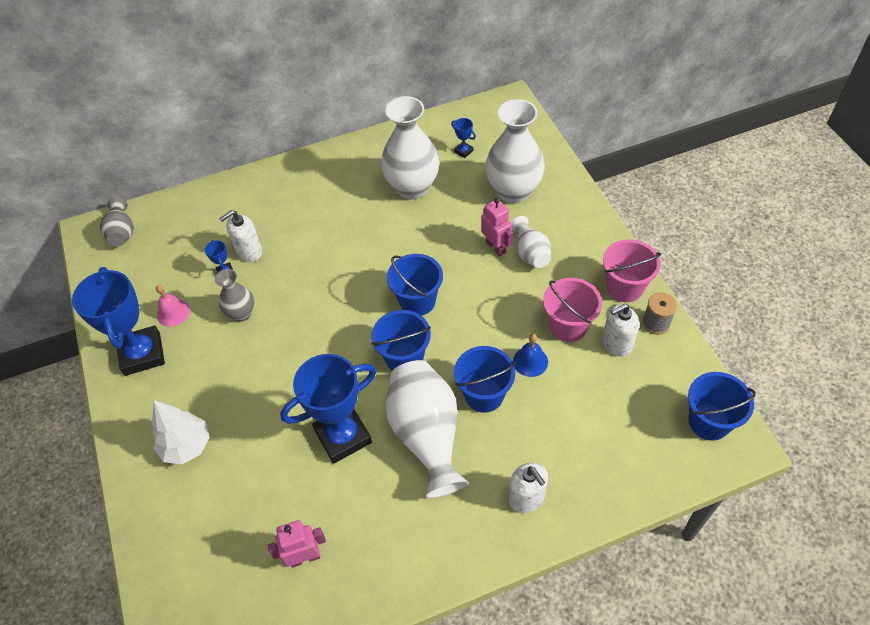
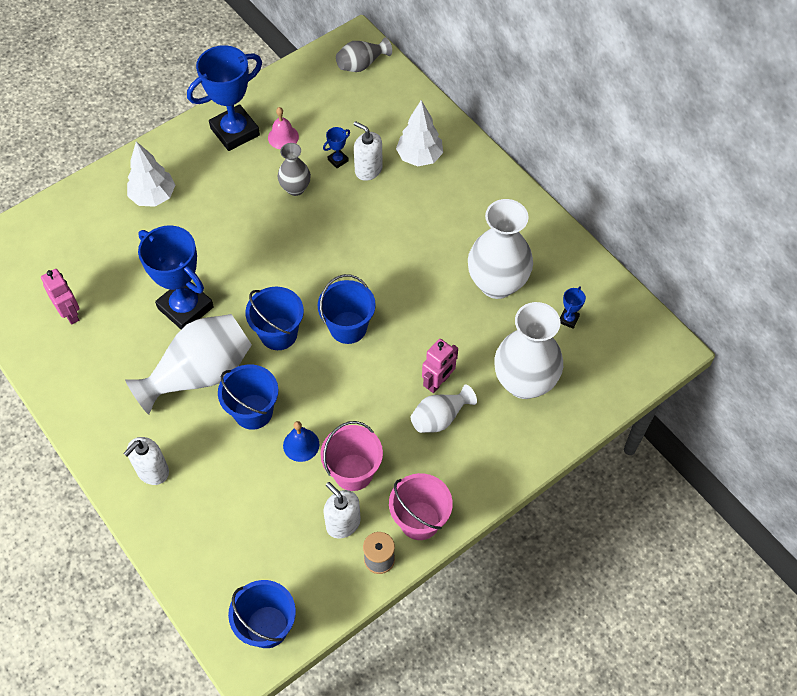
camera: 70 degrees right, 5 degrees up
none -> white tree [396,100,443,167]

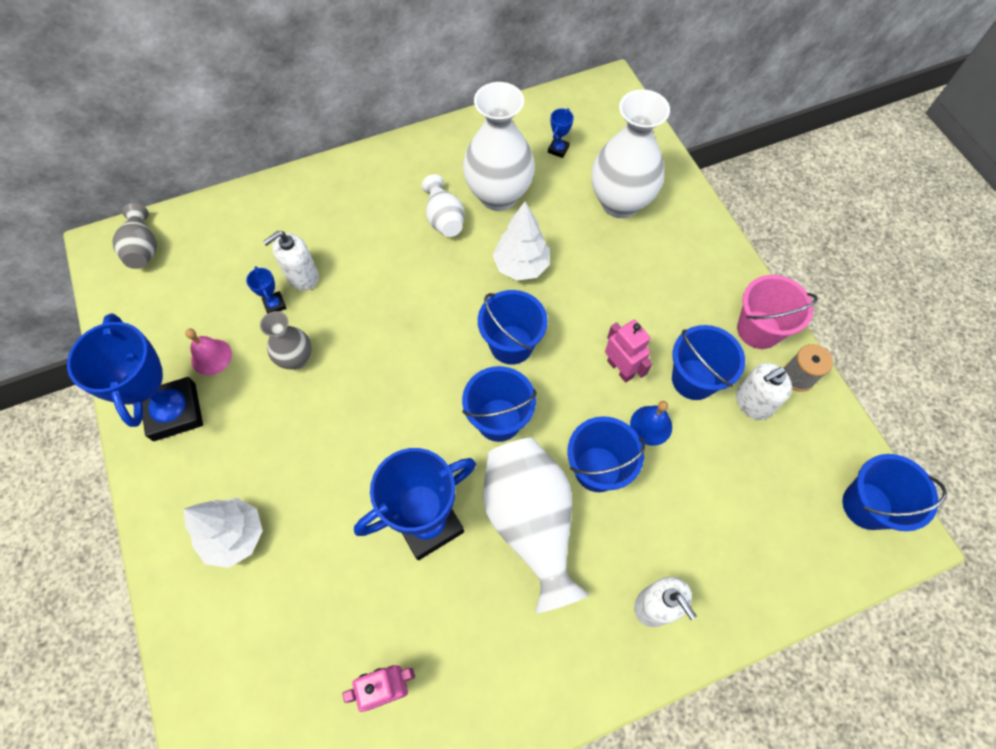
camera: 75 degrees left, 5 degrees up
pink bucket [320,421,383,491] -> blue bucket [672,325,745,400]
white tree [396,100,443,167] -> white tree moved to [493,201,550,281]
white vase [411,384,477,433] -> white vase moved to [422,174,465,237]
pink robot [422,339,458,393] -> pink robot moved to [605,320,652,383]
blue trophy [560,286,586,329] -> blue trophy turned 75 degrees clockwise [548,108,574,158]

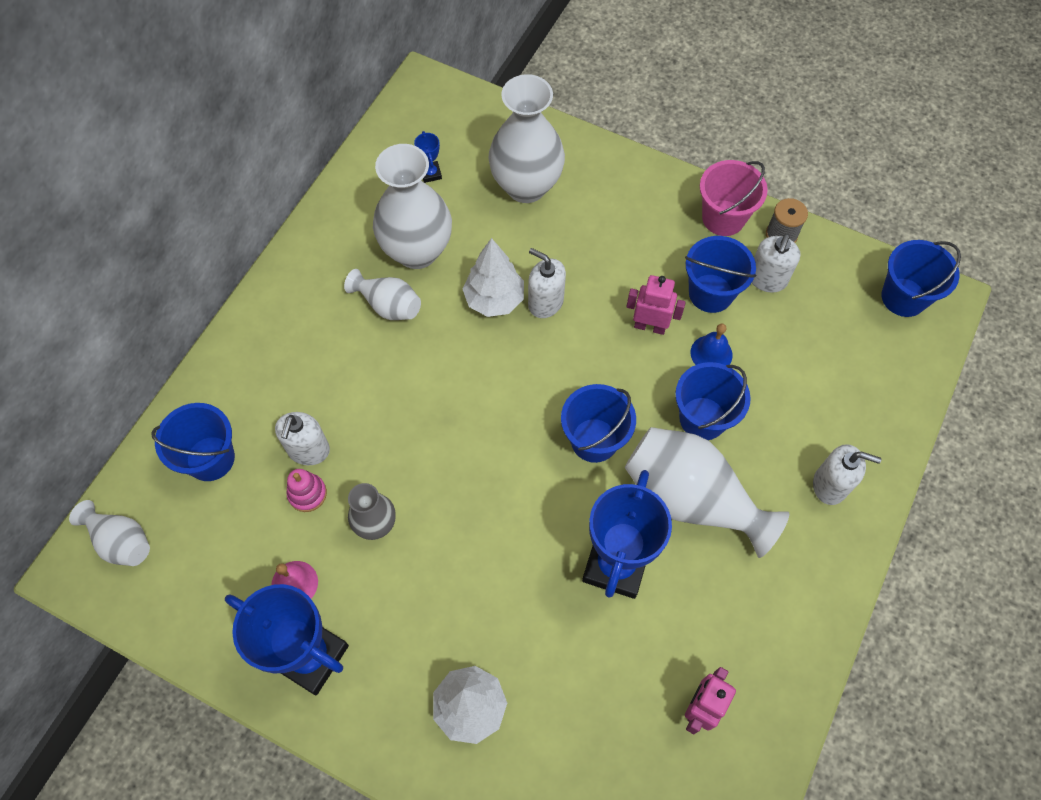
camera: 40 degrees left, 0 degrees up
grey vase [112,203,157,269] -> white vase [69,500,150,566]
blue trophy [246,266,286,314] -> pink stacking toy [286,469,327,512]
blue bucket [478,290,548,365] -> blue bucket moved to [151,403,235,481]
none -> white soap dispenser [528,248,566,318]

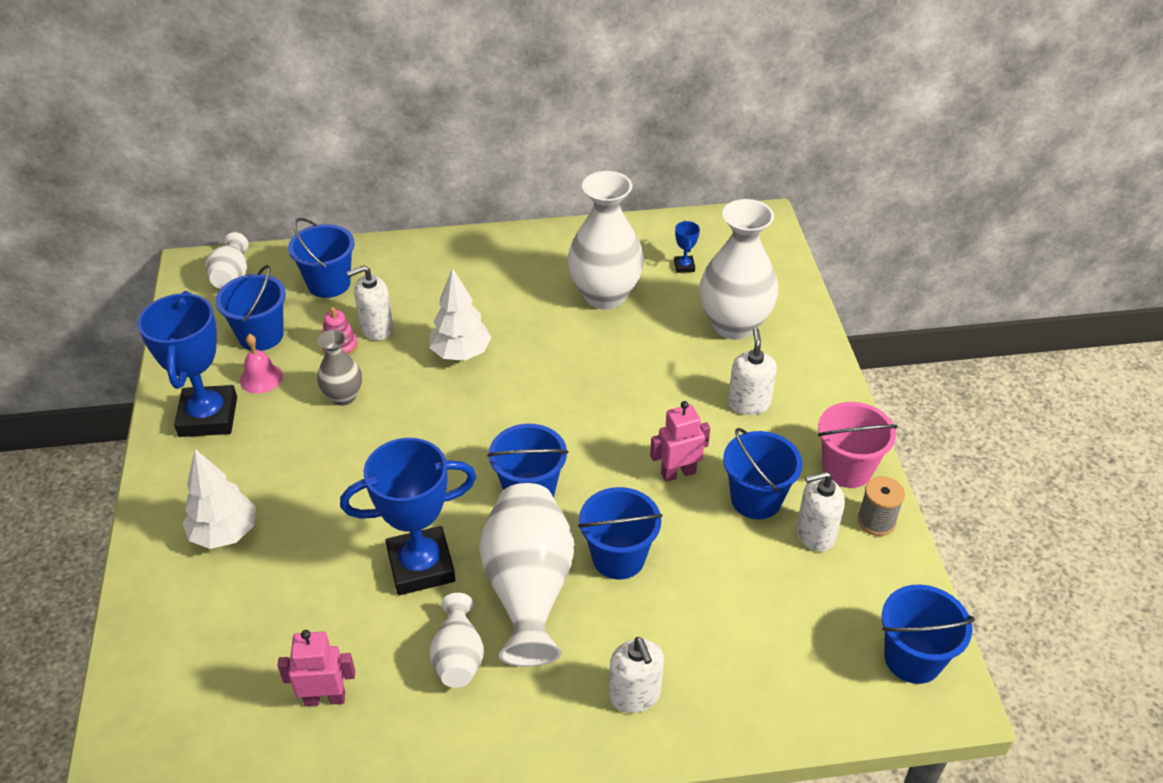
camera: 55 degrees right, 20 degrees down
white vase [344,269,421,320] -> white vase moved to [429,593,484,688]
blue trophy [414,131,442,183] -> blue trophy turned 45 degrees counterclockwise [674,221,700,273]
white tree [462,238,524,317] -> white tree moved to [429,268,492,361]
white soap dispenser [528,248,566,318] -> white soap dispenser moved to [728,328,777,415]
pink robot [626,275,686,335] -> pink robot turned 90 degrees counterclockwise [650,401,710,482]
blue bell [691,323,732,365] -> none
none -> blue bucket [215,265,286,351]

